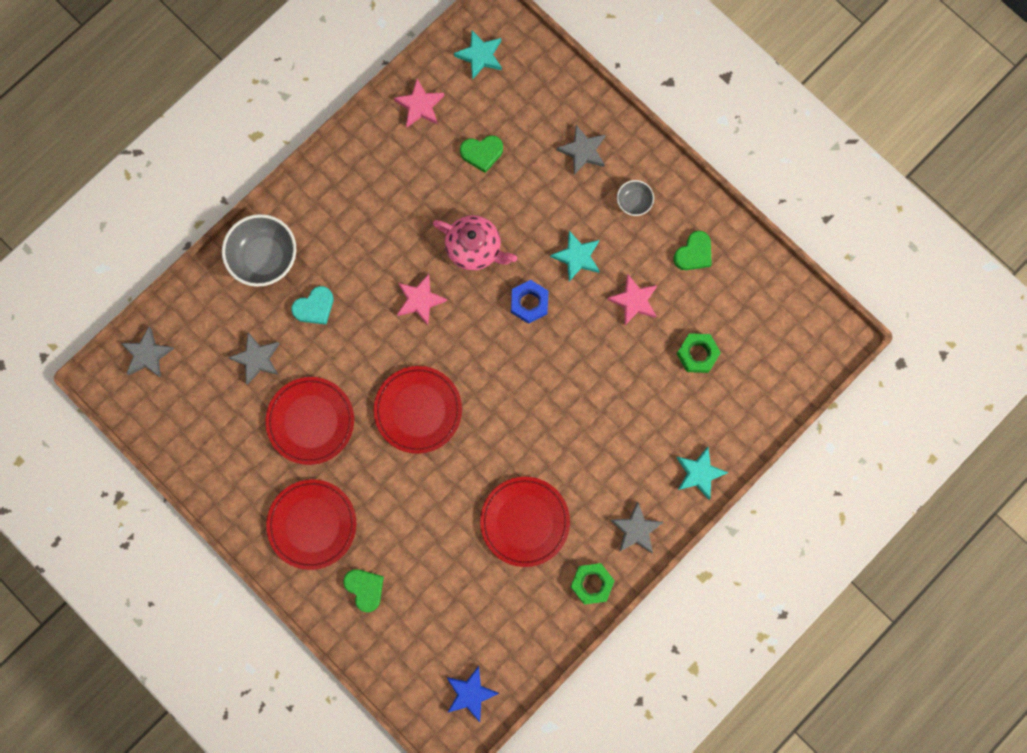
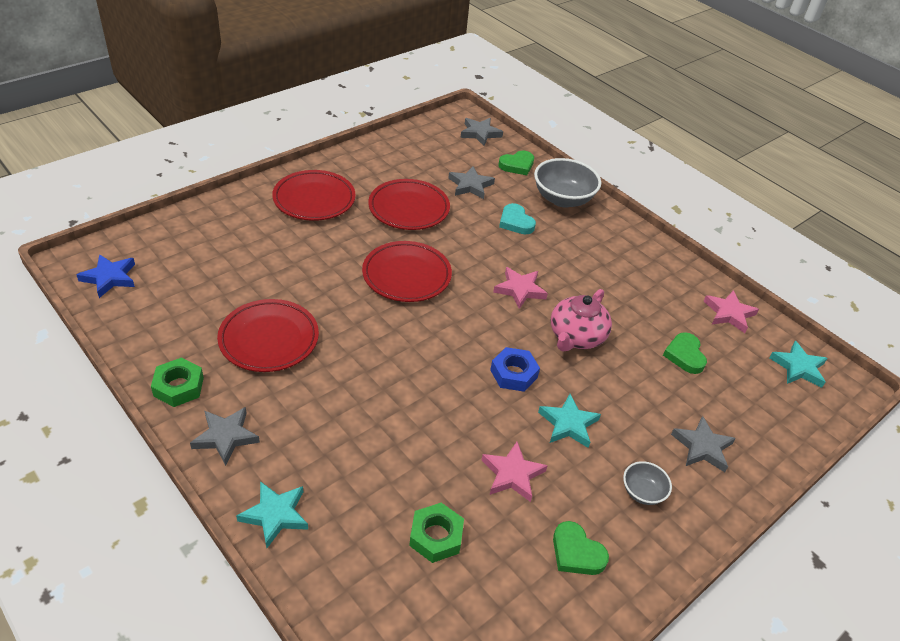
camera: 90 degrees right, 35 degrees down
green heart [343,569,384,612] -> green heart moved to [498,150,534,175]

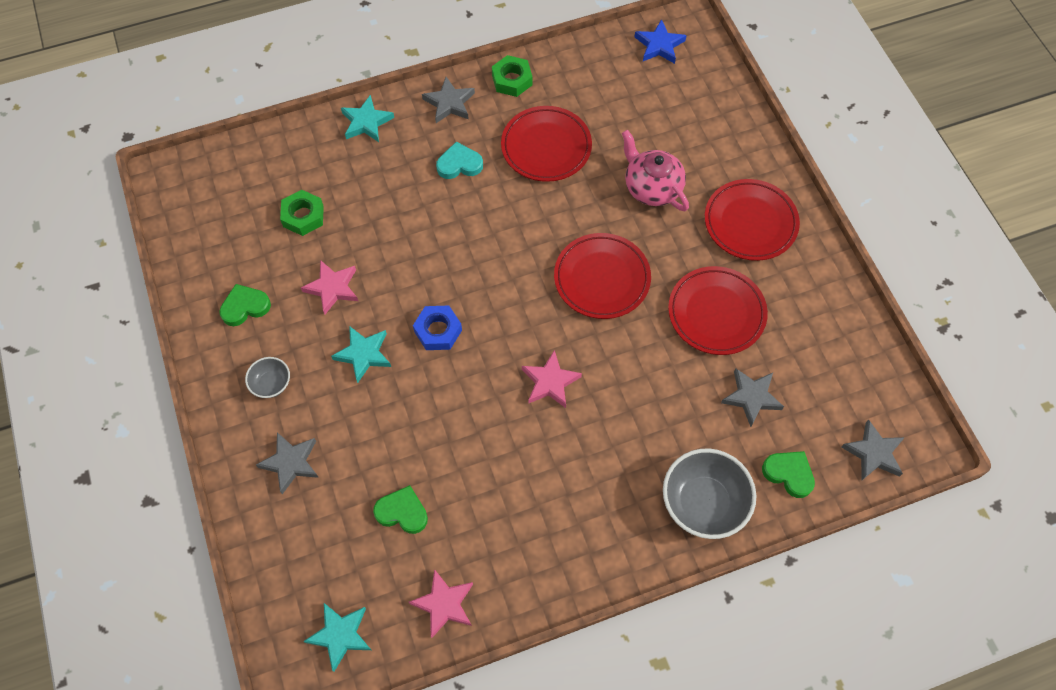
camera: 115 degrees right, 20 degrees up
green heart [498,150,534,175] -> green heart turned 135 degrees clockwise [762,451,815,498]
turquoise heart [499,203,536,234] -> turquoise heart moved to [436,142,483,179]
pink teapot [551,289,612,352] -> pink teapot moved to [622,130,689,211]

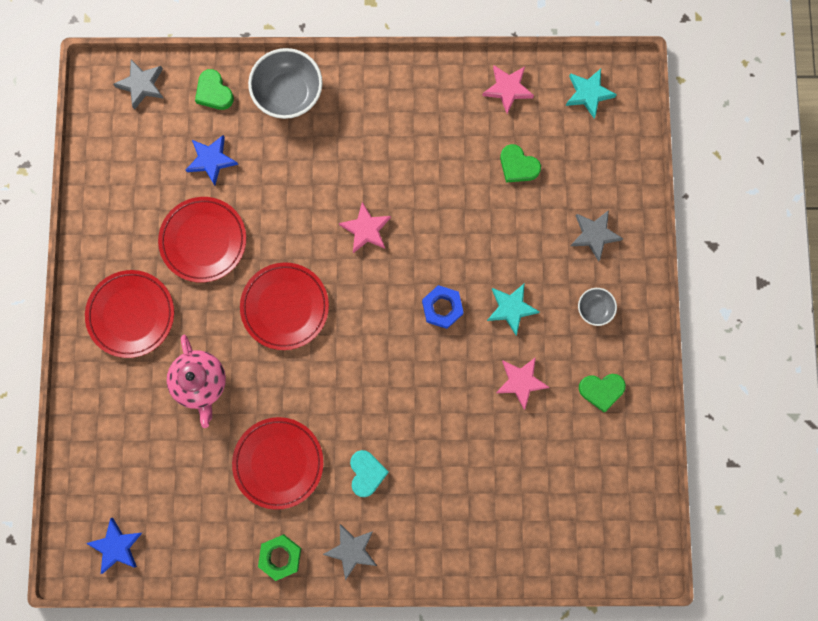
camera: 160 degrees left, 15 degrees up
green nut [280,190,324,236] -> none
turquoise star [341,95,394,142] -> none
turquoise heart [436,142,483,179] -> turquoise heart turned 105 degrees counterclockwise [350,450,389,497]
grey star [721,369,784,427] -> blue star [186,135,238,185]

